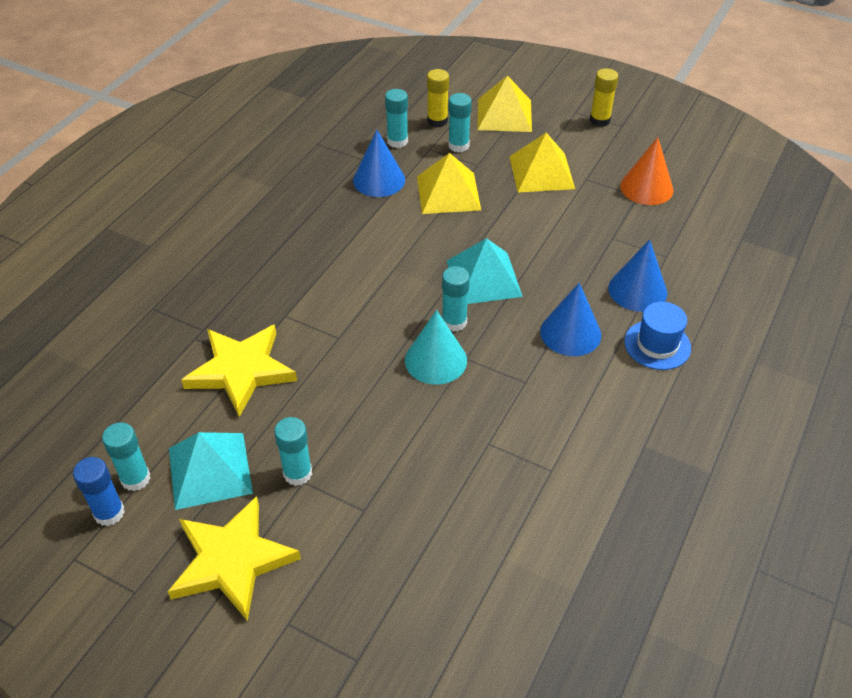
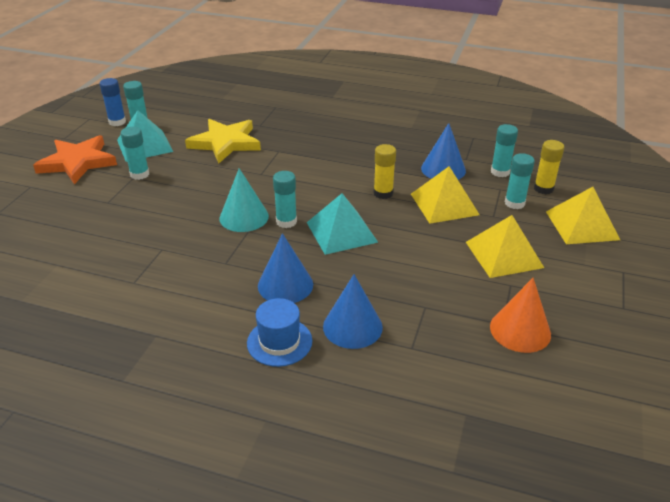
camera: 80 degrees right, 10 degrees down
yellow star [168,496,301,621] -> orange star [33,135,117,184]
yellow glue stick [590,68,618,127] -> yellow glue stick moved to [373,144,396,199]

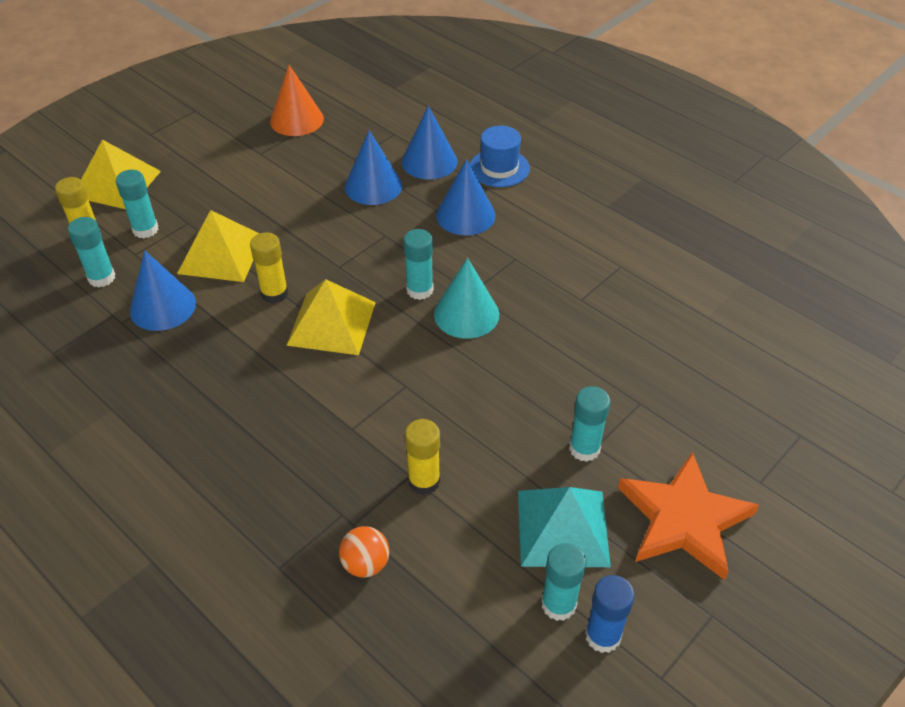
camera: 155 degrees left, 10 degrees up
yellow star [185,119,261,164] -> yellow glue stick [405,419,440,495]
turquoise pyramid [307,193,378,255] -> none
yellow pyramid [466,215,544,278] -> yellow pyramid moved to [286,279,376,355]
none -> orange ball [339,526,389,578]
none -> blue cone [345,130,402,205]

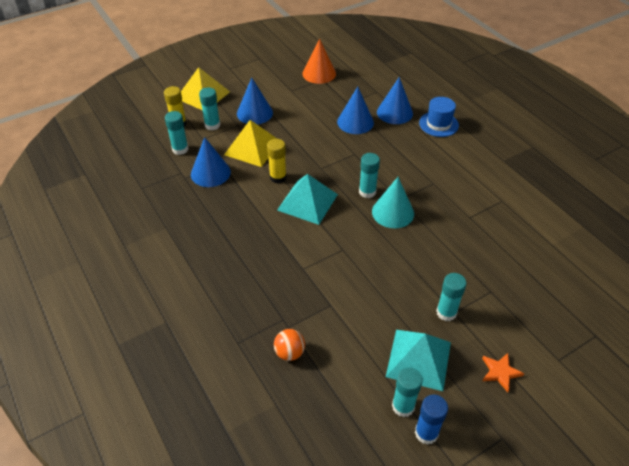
camera: 15 degrees right, 0 degrees up
yellow pyramid [286,279,376,355] -> turquoise pyramid [277,174,338,225]
yellow glue stick [405,419,440,495] -> none
blue cone [436,159,495,235] -> blue cone moved to [237,78,273,125]
orange star [618,452,759,580] -> orange star [482,353,524,392], size x0.46

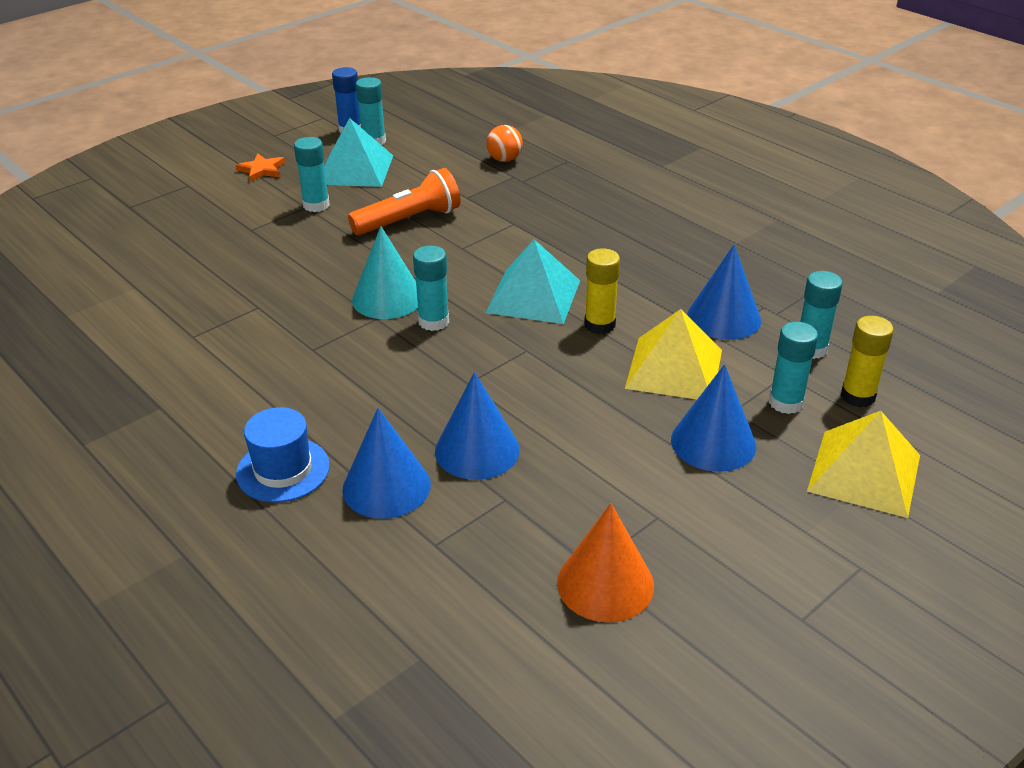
camera: 170 degrees right, 10 degrees down
none -> orange flashlight [348,168,460,235]

